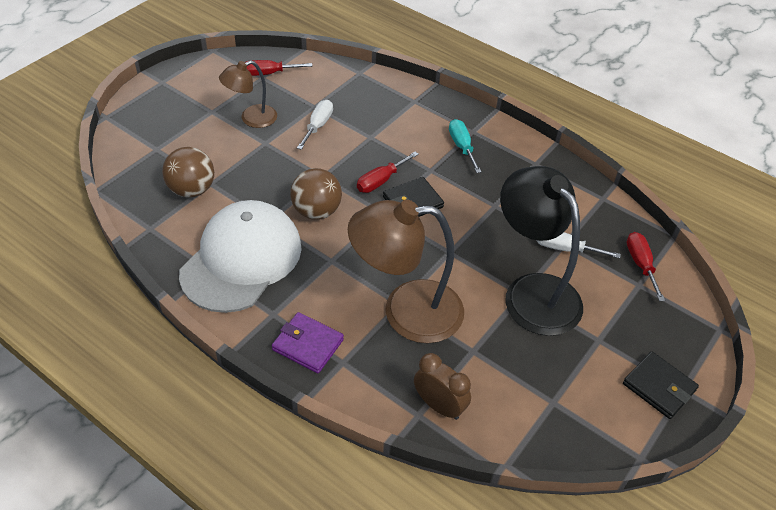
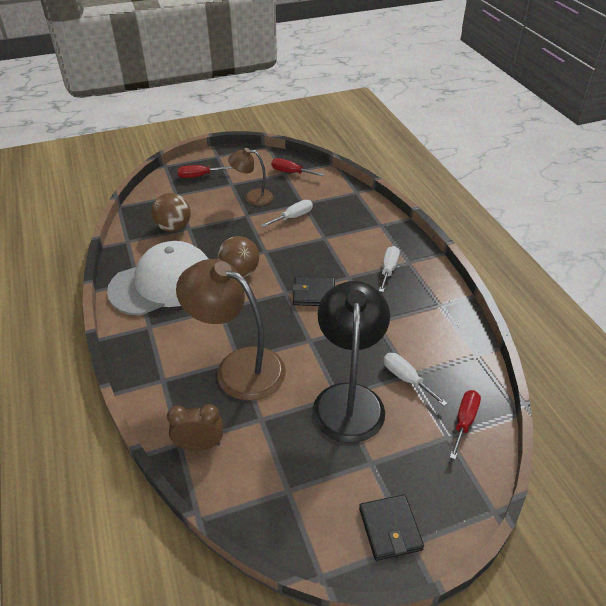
camera: 35 degrees right, 5 degrees down
purple wallet [272,312,344,374] -> none
red screwdriver [357,151,419,193] -> red screwdriver moved to [178,165,234,178]
brown clock [414,353,471,420] -> brown clock turned 75 degrees counterclockwise [167,404,223,450]
turquoise screwdriver [449,119,482,173] -> white screwdriver [379,246,400,292]

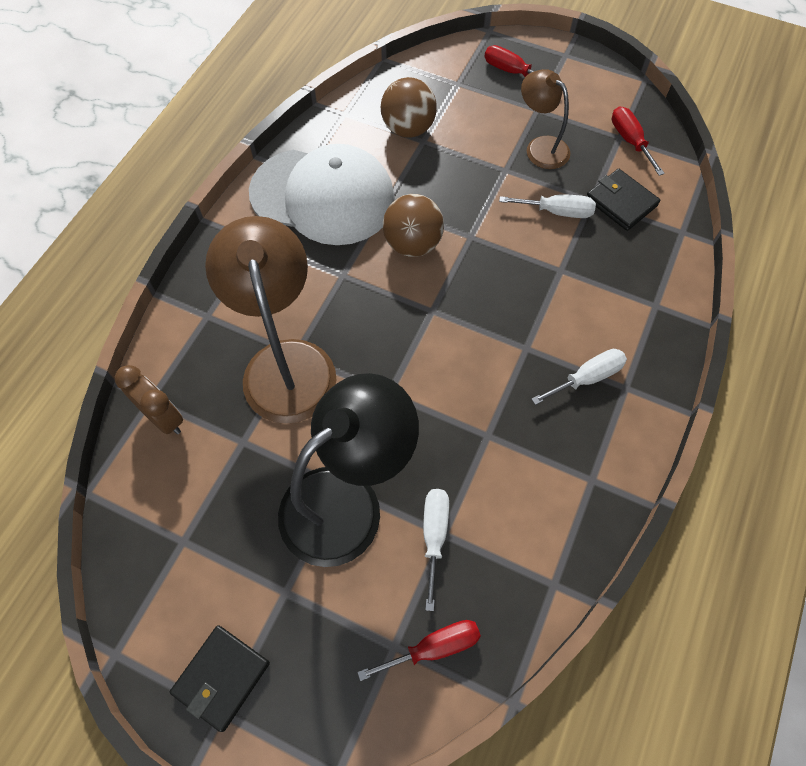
camera: 45 degrees right, 20 degrees up
black wallet [292,276,335,306] -> black wallet moved to [587,169,660,231]

